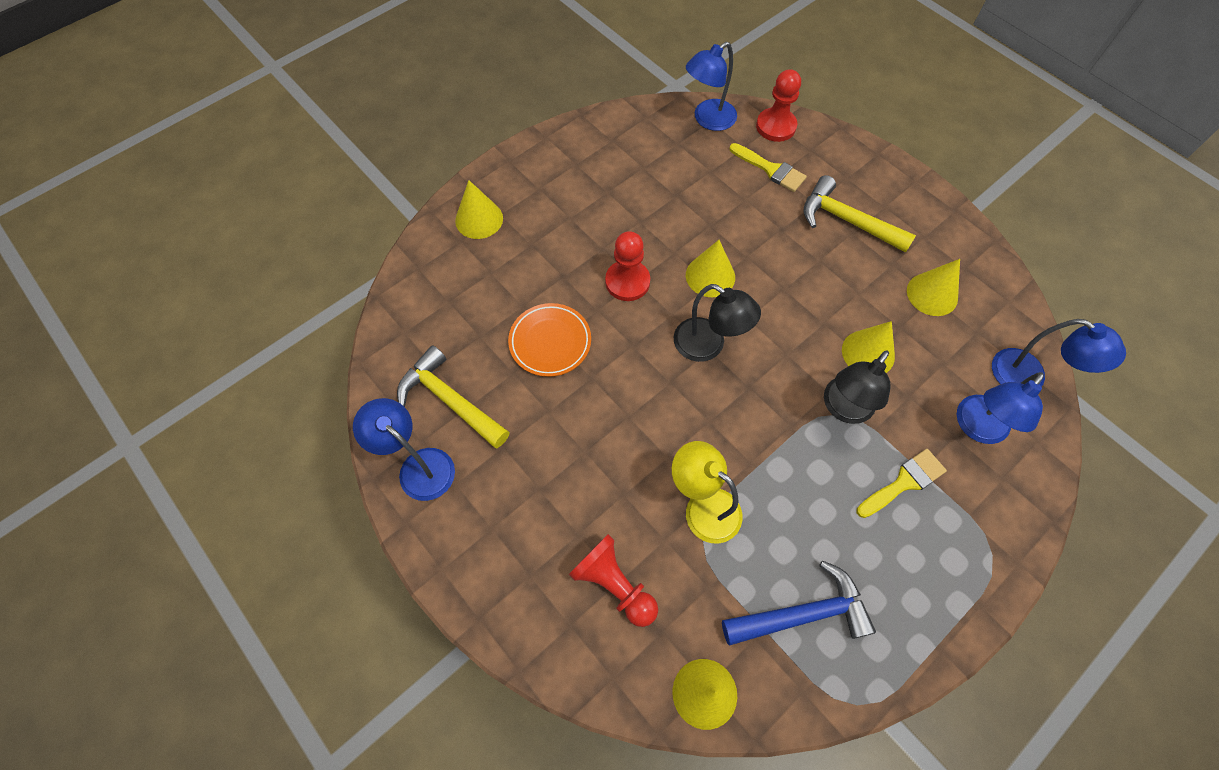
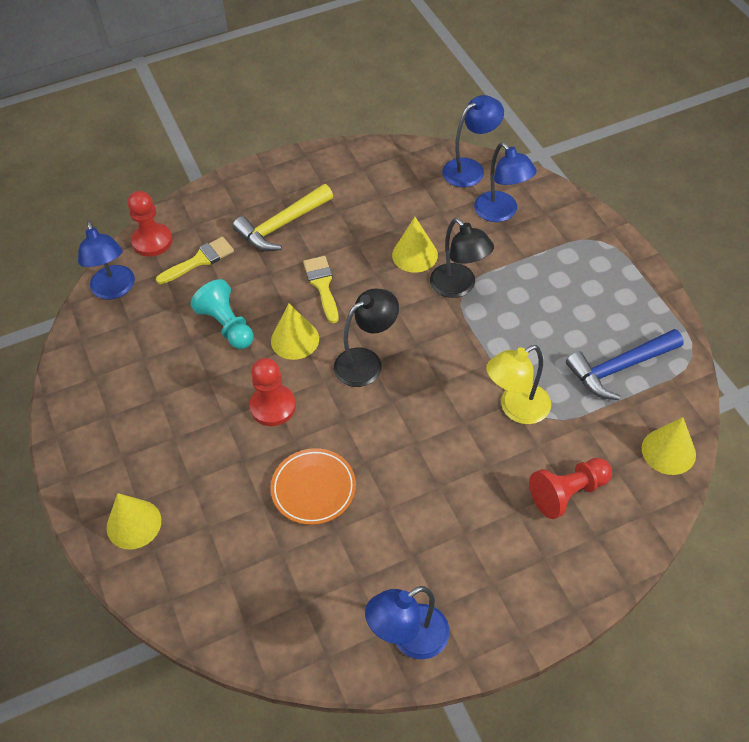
camera: 70 degrees left, 10 degrees down
yellow hammer [397,345,509,448] -> none
blue hammer [722,561,876,646] -> blue hammer turned 120 degrees counterclockwise [566,329,683,400]
yellow brush [856,449,947,518] -> yellow brush moved to [303,256,338,323]
yellow cone [907,259,960,316] -> none
none -> turquoise pawn [190,279,254,349]

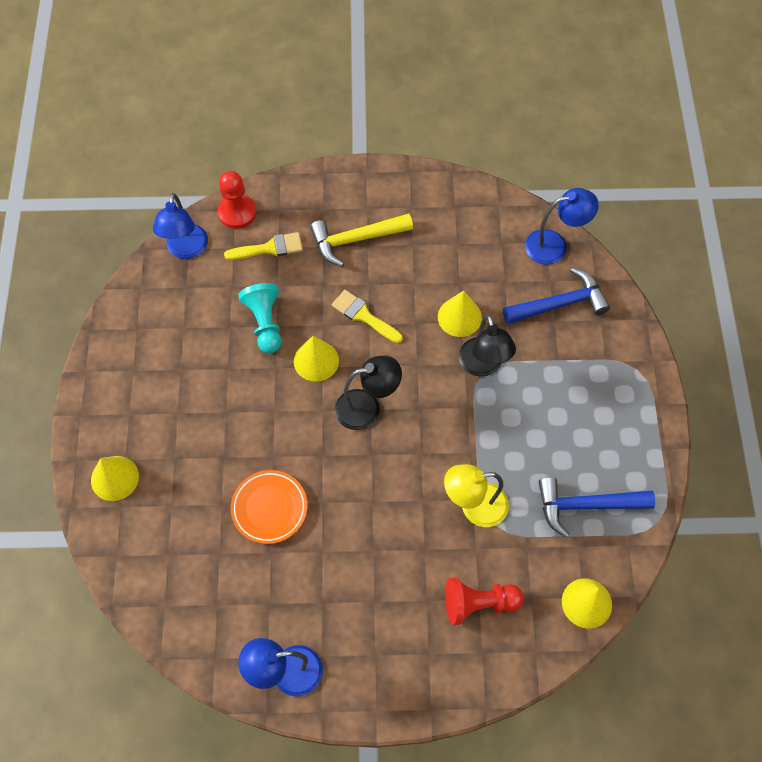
camera: 20 degrees right, 10 degrees up
red pawn [250,358,296,426] -> none
yellow brush [303,256,338,323] -> yellow brush turned 60 degrees counterclockwise [332,290,403,343]
blue lamp [474,142,537,222] -> blue hammer [503,268,610,324]

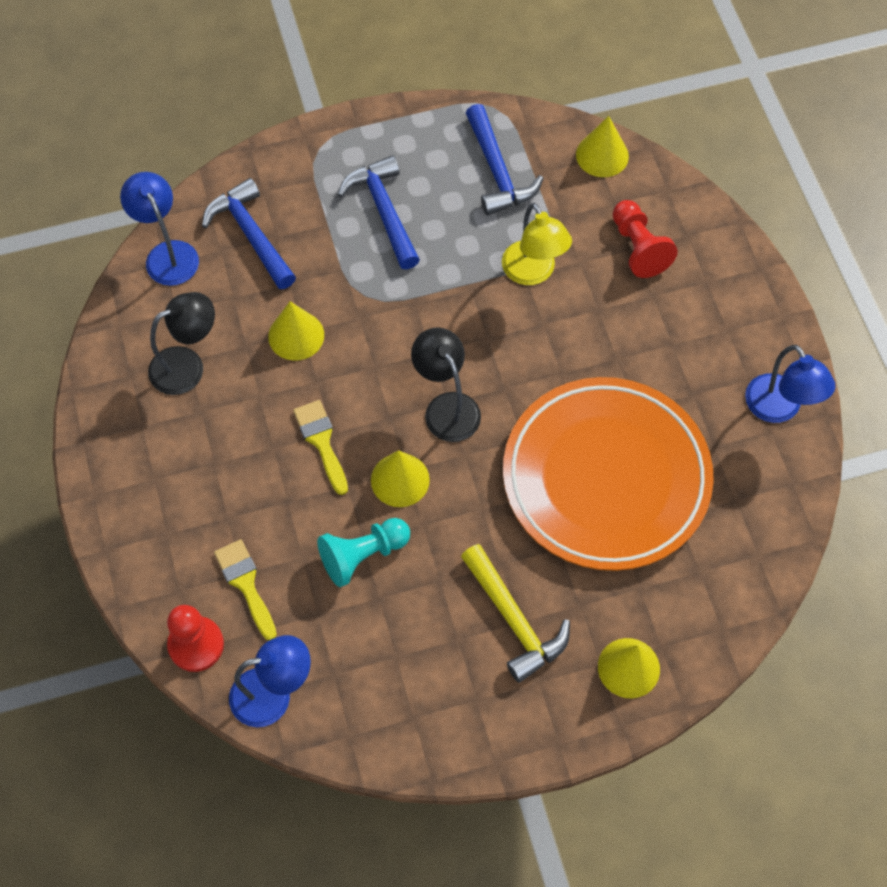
camera: 105 degrees left, 0 degrees up
orange plate [231,470,307,544] -> orange plate [503,377,714,571], size x2.25
yellow hammer [310,214,413,267] -> yellow hammer moved to [461,544,570,683]
yellow brush [332,290,403,343] -> yellow brush turned 135 degrees clockwise [293,400,348,495]
black lamp [459,315,516,377] -> black lamp moved to [148,292,215,395]
none -> blue hammer [338,155,420,269]

